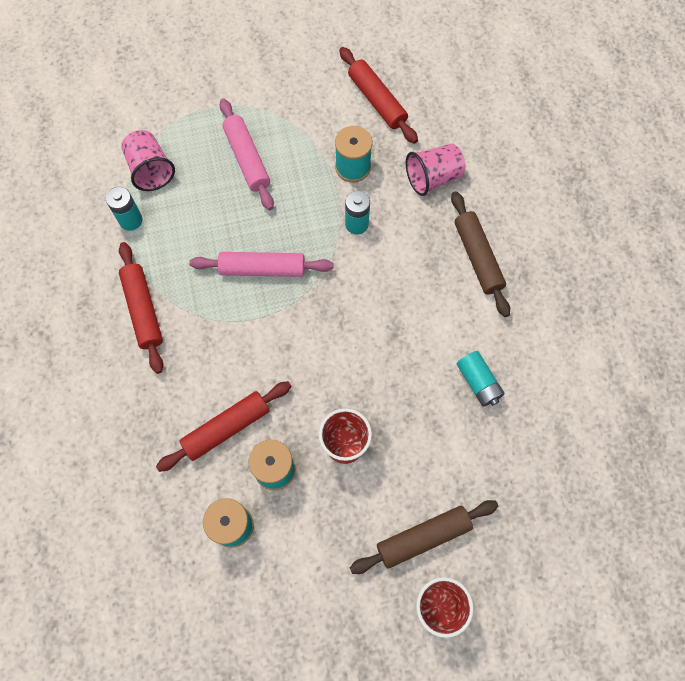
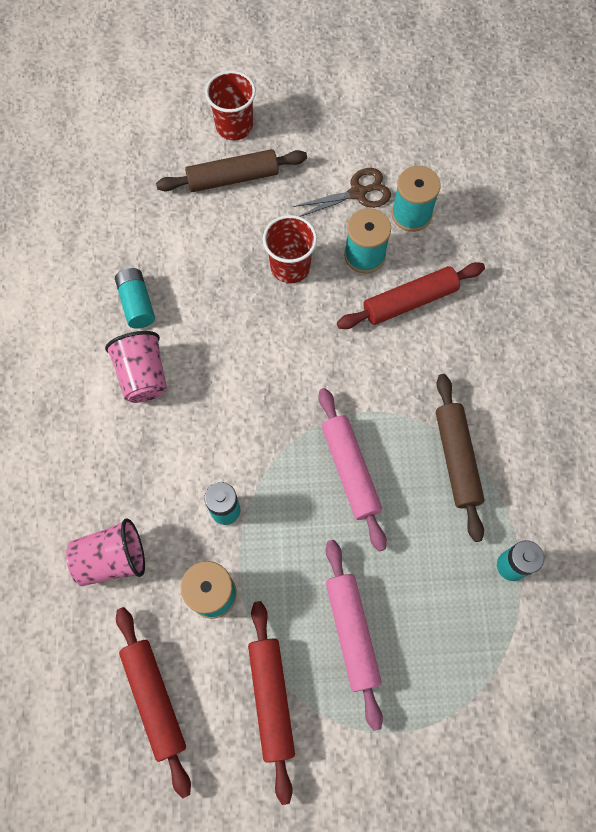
camera: 170 degrees left, 0 degrees up
red rolling pin [119,242,163,374] -> red rolling pin moved to [248,601,295,805]
pink cup [121,130,175,191] -> pink cup moved to [105,331,167,403]
pink rolling pin [189,252,333,277] -> pink rolling pin turned 60 degrees clockwise [318,388,387,552]
brown rolling pin [451,191,510,317] -> brown rolling pin moved to [436,374,485,542]
none -> brown scissors [293,168,391,217]

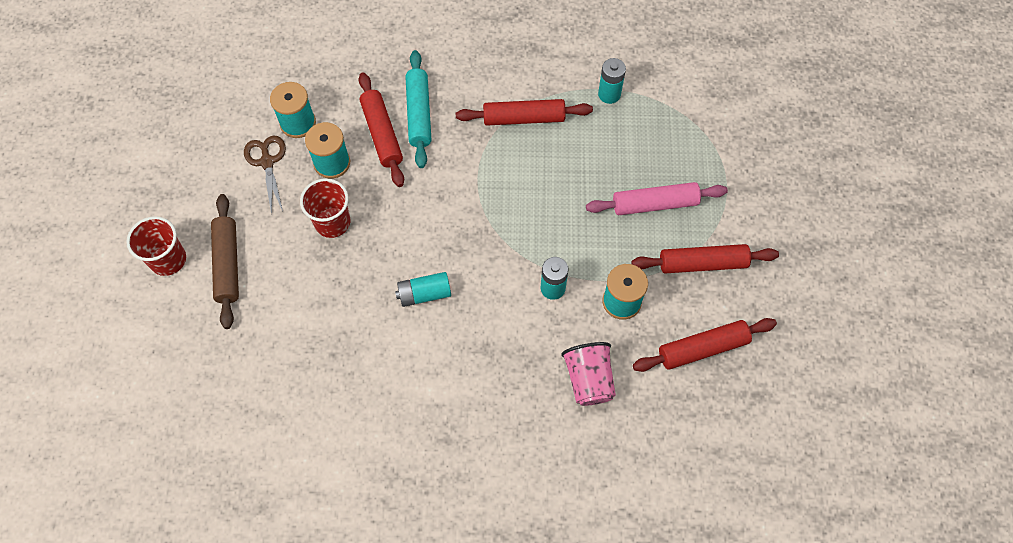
camera: 85 degrees left, 5 degrees down
pink cup [105,331,167,403] -> none
turquoise battery [115,268,155,329] -> turquoise battery moved to [395,272,451,307]
pink rolling pin [318,388,387,552] -> none
brown rolling pin [436,374,485,542] -> red rolling pin [456,99,593,126]
none -> turquoise rolling pin [405,50,432,168]

